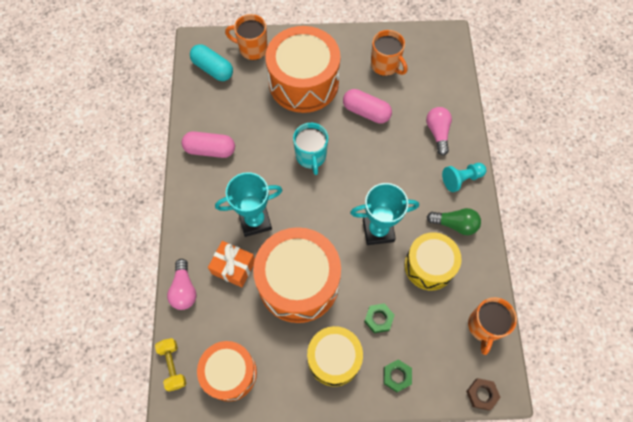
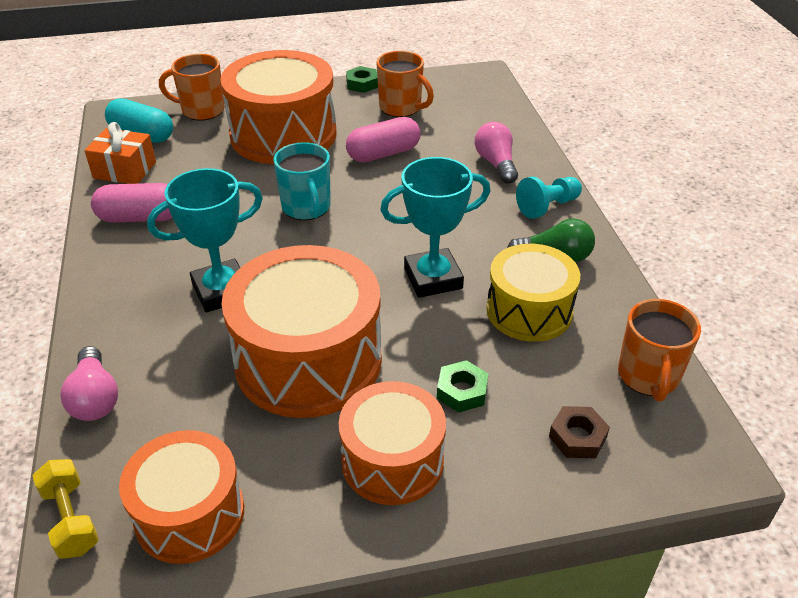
camera: 10 degrees left, 25 degrees down
orange gift [208,241,255,287] -> orange gift moved to [84,122,156,184]
yellow drum [307,326,363,387] -> orange drum [339,381,446,505]
pink capsule [343,89,392,124] -> pink capsule turned 45 degrees counterclockwise [346,117,420,162]
green nut [384,359,412,392] -> green nut moved to [346,66,378,93]
brown nut [466,378,501,411] -> brown nut moved to [549,406,610,458]

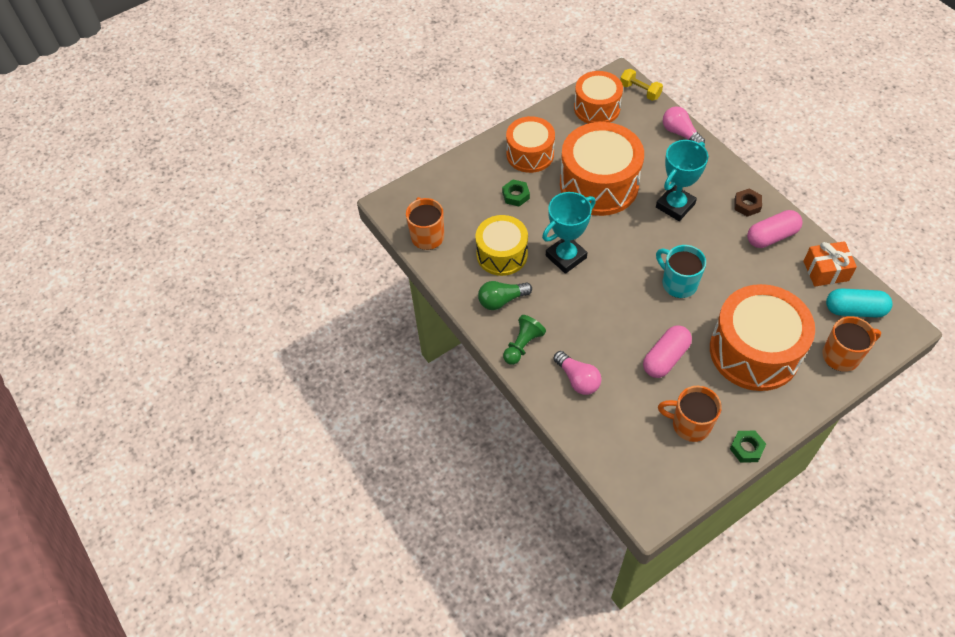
camera: 160 degrees right, 15 degrees up
turquoise pawn [516,177,582,219] -> green pawn [503,315,546,365]
brown nut [549,406,610,458] -> brown nut moved to [734,189,762,217]

